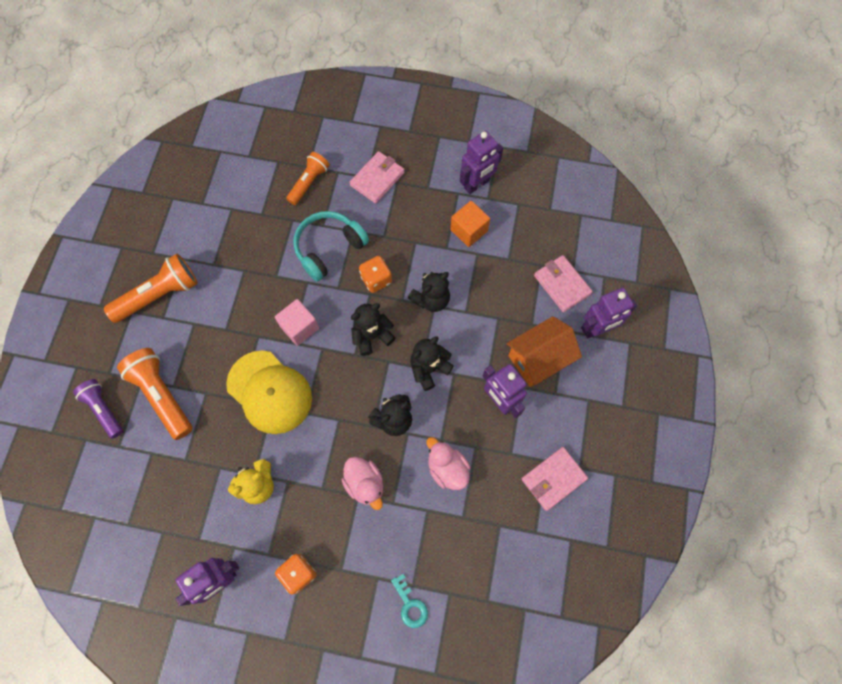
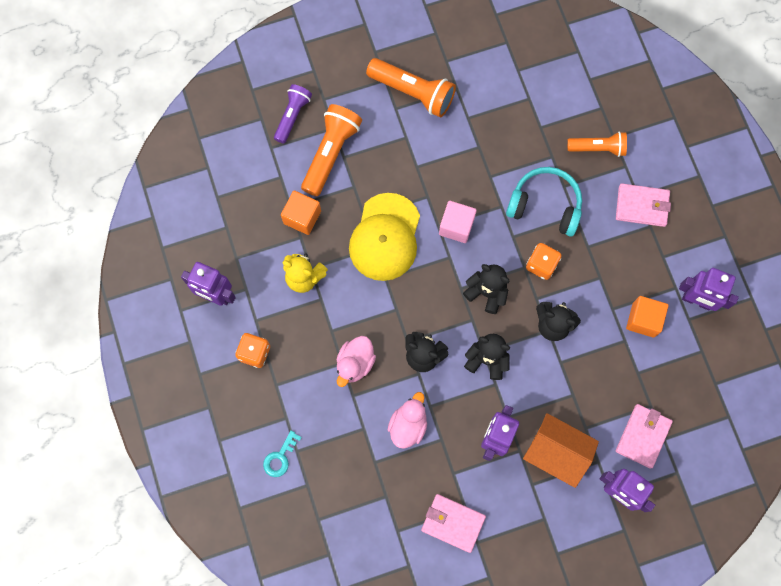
camera: 60 degrees right, 5 degrees up
none -> orange cube [281,191,321,235]

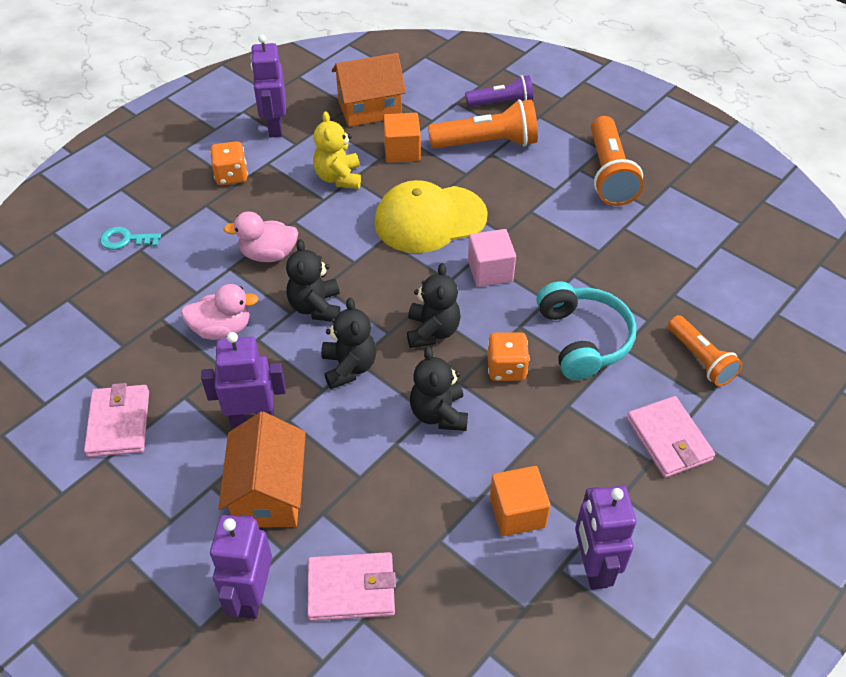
camera: 60 degrees right, 25 degrees down
none -> orange house [332,53,406,127]

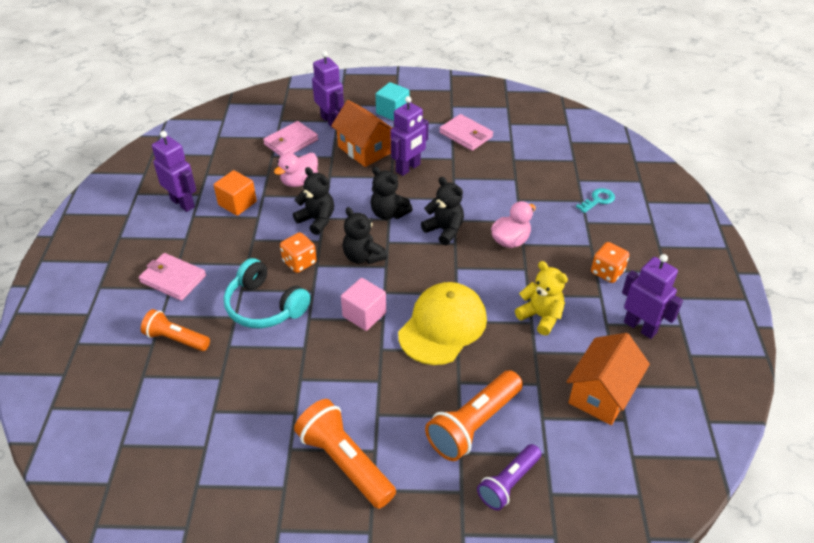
camera: 140 degrees right, 5 degrees down
pink duck [181,284,259,340] -> pink duck moved to [274,153,318,187]
orange cube [383,113,421,163] -> none
none -> turquoise cube [376,82,409,121]

